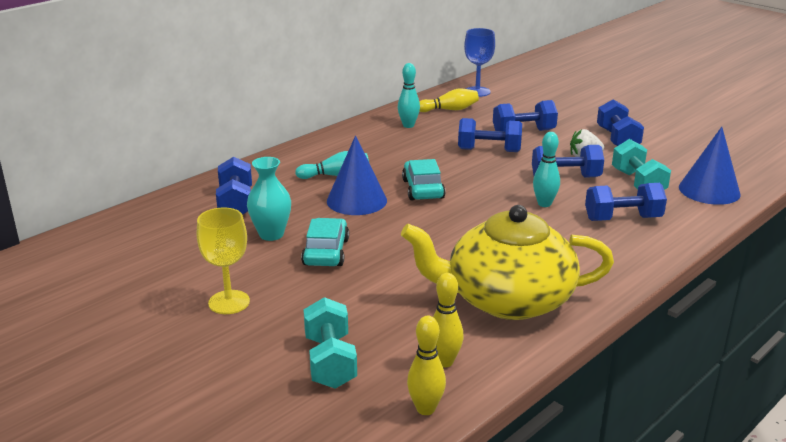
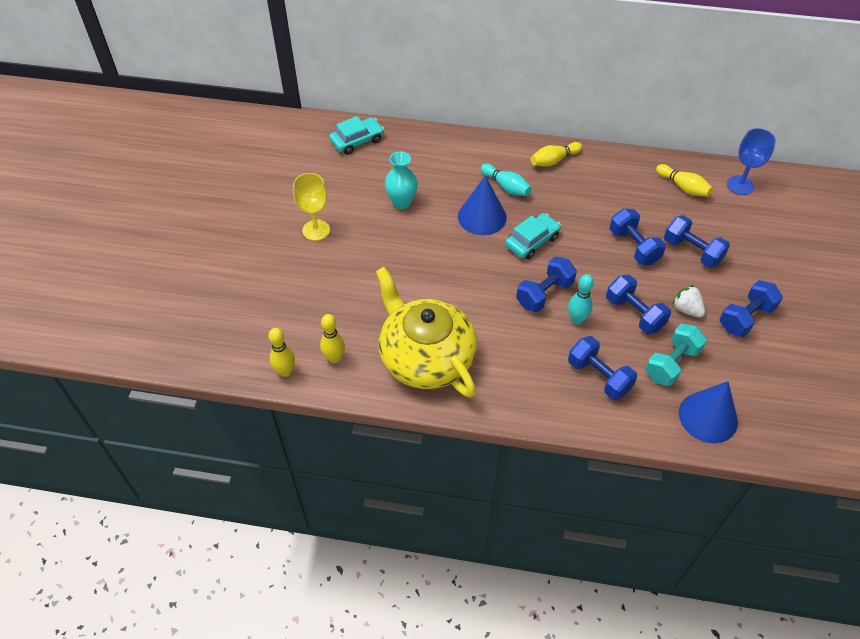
camera: 55 degrees right, 25 degrees up
blue dumbbell [216,157,252,215] -> blue dumbbell moved to [516,256,577,312]
turquoise car [301,218,349,266] -> turquoise car moved to [329,116,384,154]
turquoise dumbbell [303,297,357,389] -> none
turquoise bowling pin [398,63,420,128] -> none
none -> yellow bowling pin [531,142,583,167]

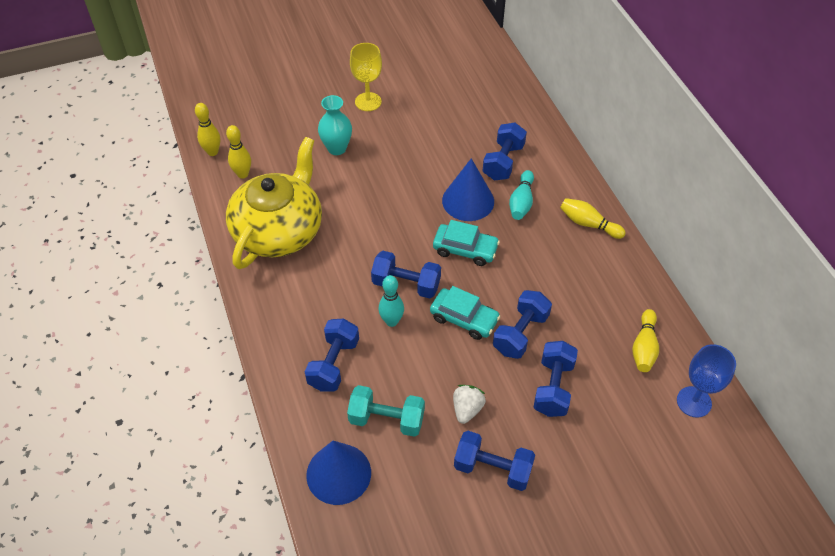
camera: 60 degrees right, 0 degrees up
turquoise car [329,116,384,154] -> turquoise car moved to [430,286,501,340]
turquoise vase [385,151,418,209] -> turquoise vase moved to [318,95,352,155]
blue dumbbell [606,275,671,334] -> blue dumbbell moved to [483,123,527,180]

